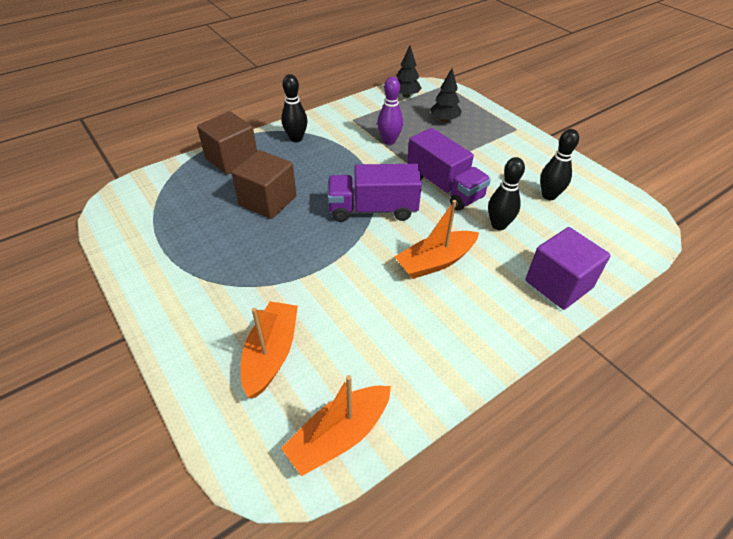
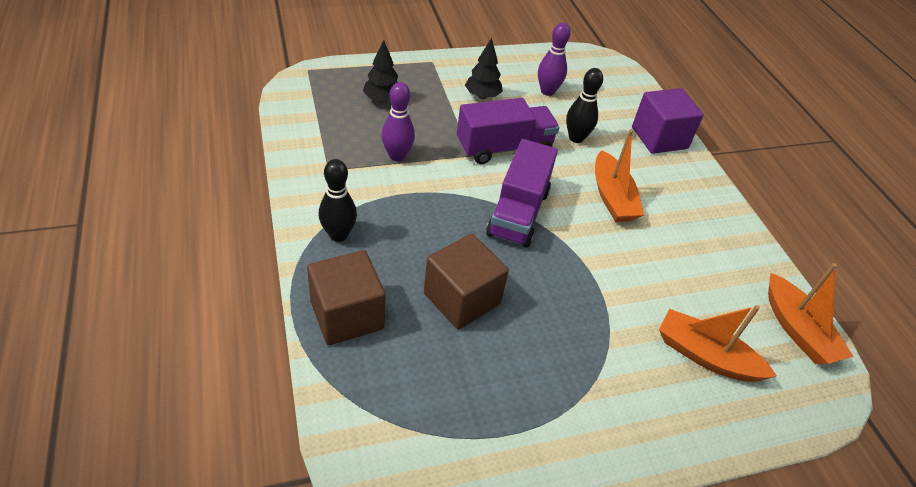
camera: 75 degrees left, 0 degrees up
black tree [396,46,422,98] -> black tree moved to [465,38,503,99]
black bowling pin [540,129,579,200] -> purple bowling pin [538,23,571,96]

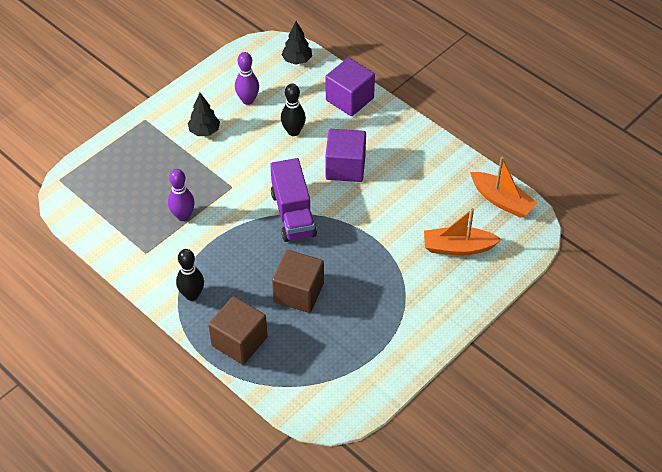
camera: 25 degrees left, 5 degrees up
black tree [363,40,398,103] -> black tree moved to [282,21,312,65]
purple truck [457,98,559,164] -> none
orange boat [595,129,644,222] -> purple cube [325,129,366,182]

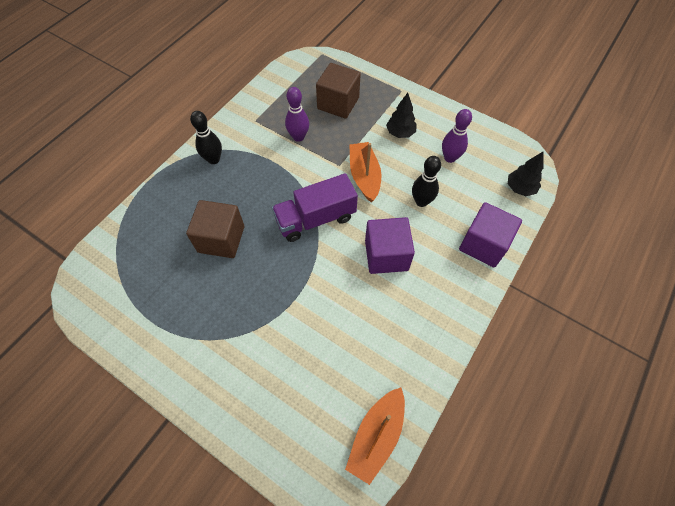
camera: 80 degrees right, 10 degrees up
brown cube [208,296,268,365] -> brown cube moved to [316,63,361,119]
orange boat [424,208,501,255] -> orange boat moved to [350,142,381,202]

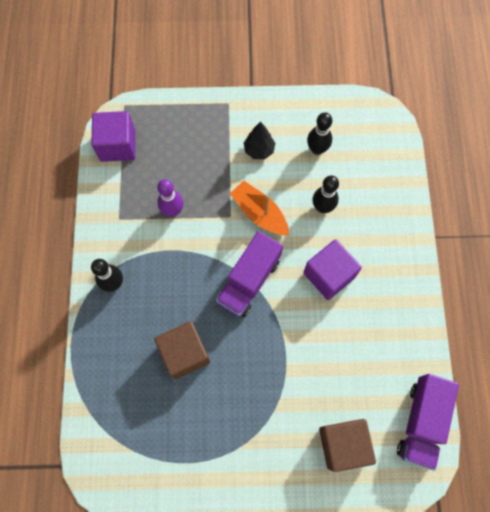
camera: 35 degrees left, 10 degrees up
brown cube [316,63,361,119] -> brown cube moved to [319,419,376,472]
orange boat [345,387,405,485] -> purple truck [397,374,459,471]
purple bowling pin [442,109,472,163] -> black bowling pin [307,112,332,155]
purple cube [459,202,522,268] -> purple cube moved to [91,111,135,162]
black tree [508,151,544,196] -> none

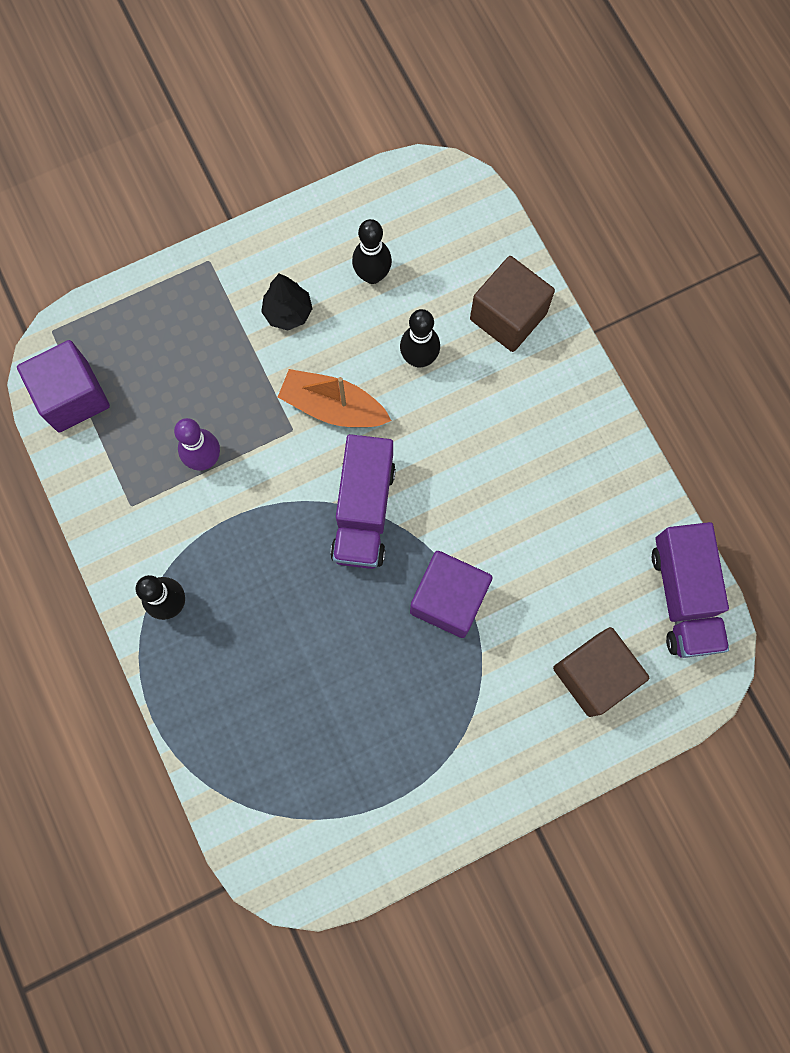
camera: 25 degrees left, 5 degrees up
brown cube [154,321,210,379] -> brown cube moved to [470,256,555,352]
purple cube [303,239,362,300] -> purple cube moved to [410,551,493,638]

